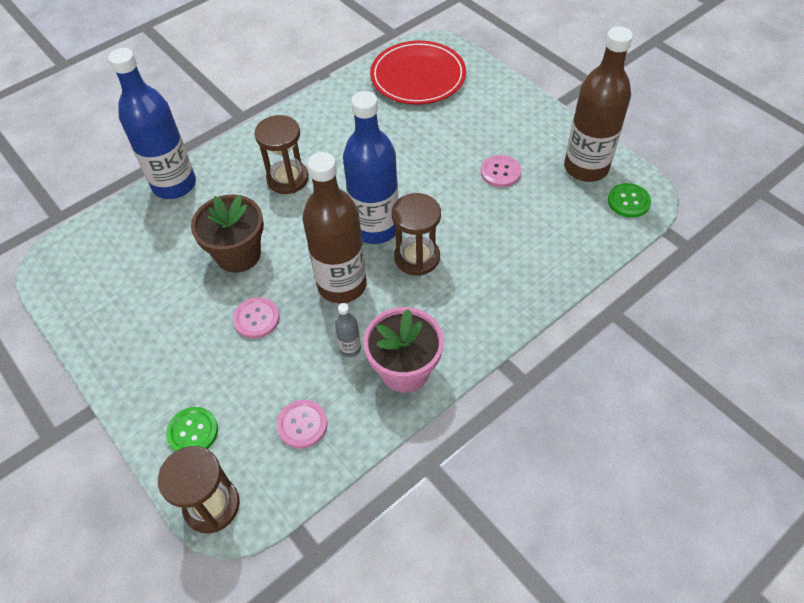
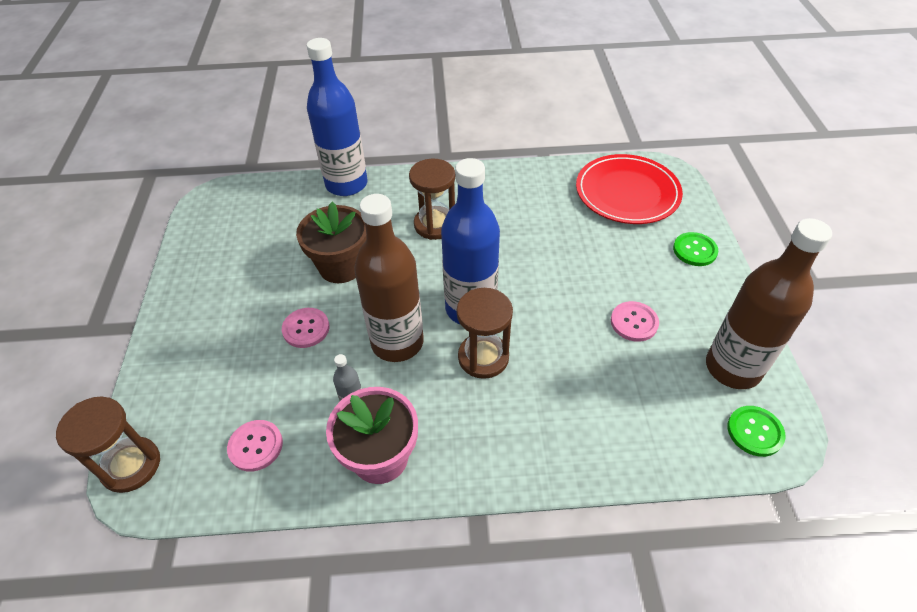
camera: 35 degrees right, 5 degrees down
green button [166,407,218,451] -> green button moved to [673,232,718,266]

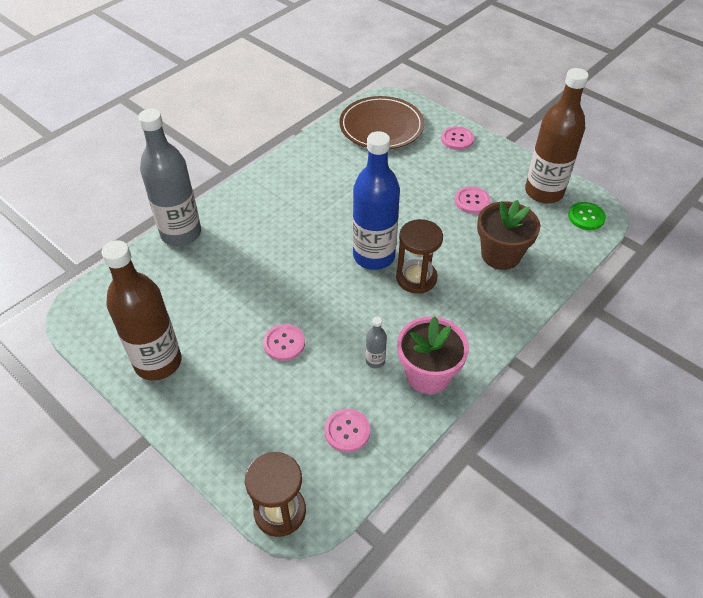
camera: 45 degrees left, 0 degrees up
brown flower pot [296,201,366,283] -> brown flower pot moved to [477,200,540,270]
blue bottle [307,38,368,196] -> grey bottle [138,109,201,246]
brown bottle [354,194,424,362] -> brown bottle moved to [102,240,182,381]
brown hourglass [409,159,455,240] -> none
red plate [576,154,683,224] -> brown plate [339,96,424,149]
green button [673,232,718,266] -> pink button [441,126,474,150]

